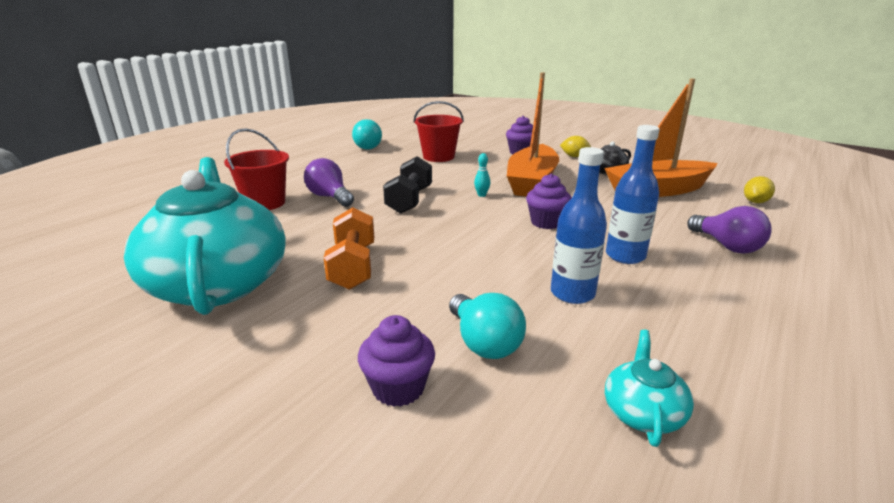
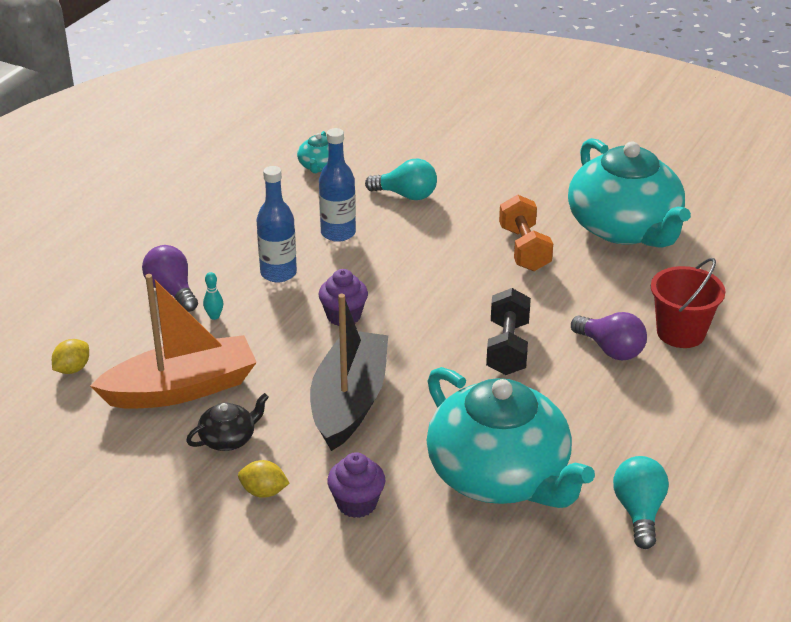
camera: 175 degrees right, 10 degrees up
purple cupcake [358,315,435,407] -> none
red bucket [414,101,464,162] -> turquoise teapot [426,367,595,508]
turquoise light bulb [449,293,526,359] -> turquoise light bulb turned 135 degrees clockwise [365,159,437,200]
turquoise bowling pin [474,153,490,197] -> turquoise bowling pin moved to [203,272,223,320]
orange boat [507,72,559,196] -> black boat [310,294,388,451]

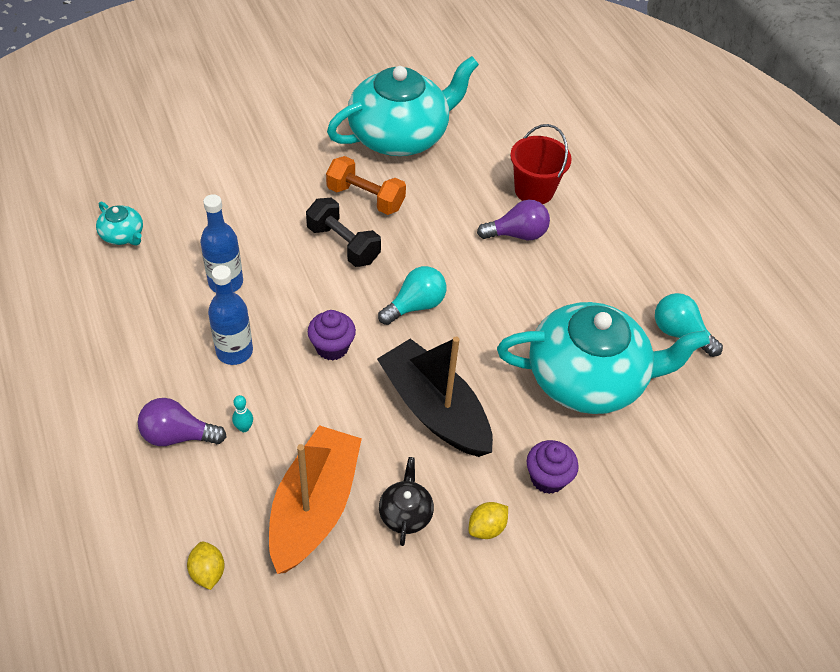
camera: 55 degrees left, 15 degrees up
turquoise light bulb [365,159,437,200] -> turquoise light bulb moved to [378,266,446,325]
black dumbbell [486,288,531,375] -> black dumbbell moved to [306,198,381,267]
turquoise teapot [568,138,691,248] -> turquoise teapot turned 45 degrees counterclockwise [327,56,479,156]

